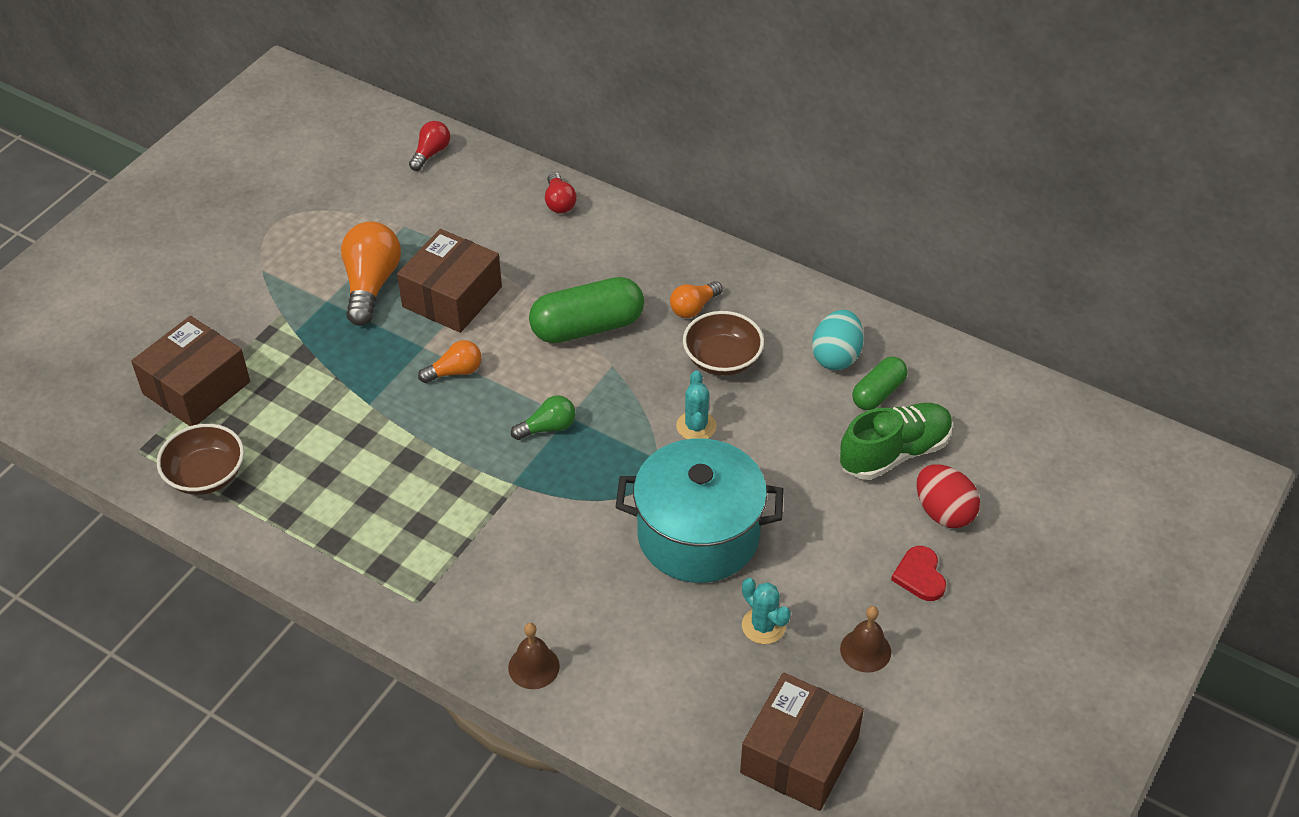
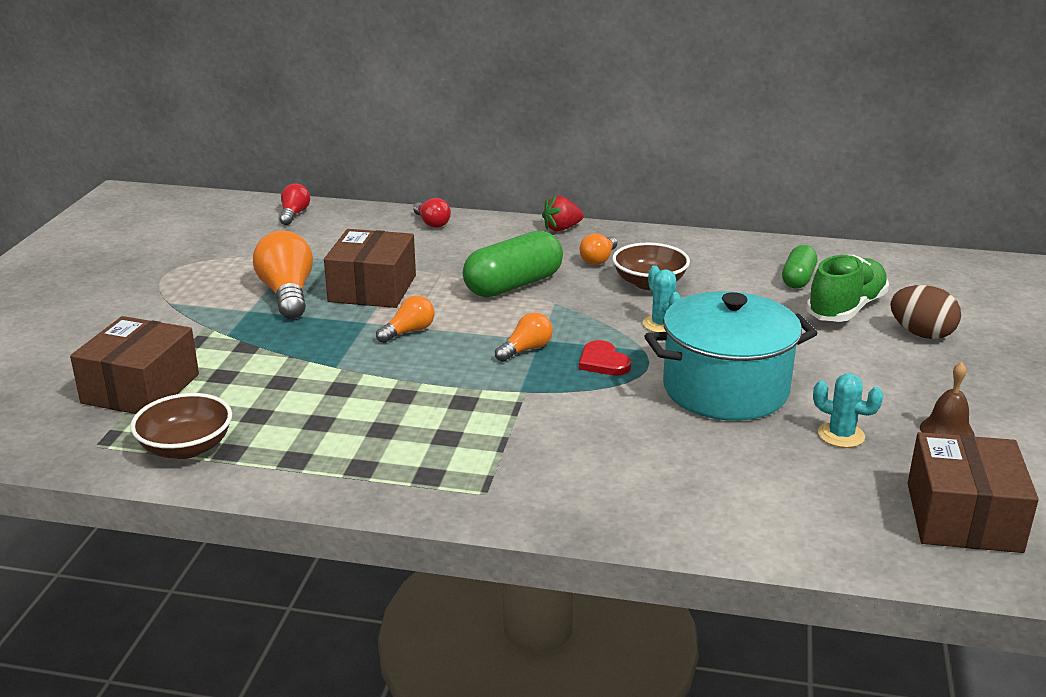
camera: 20 degrees left, 20 degrees down
brown bell [508,623,560,689] -> none
green light bulb [511,395,575,440] -> orange light bulb [495,312,553,362]
turquoise egg [812,310,864,370] -> none
red heart [891,546,946,601] -> red heart moved to [579,340,631,375]
red egg [917,464,980,528] -> brown egg [890,285,961,339]
none -> red strawberry [542,195,584,231]

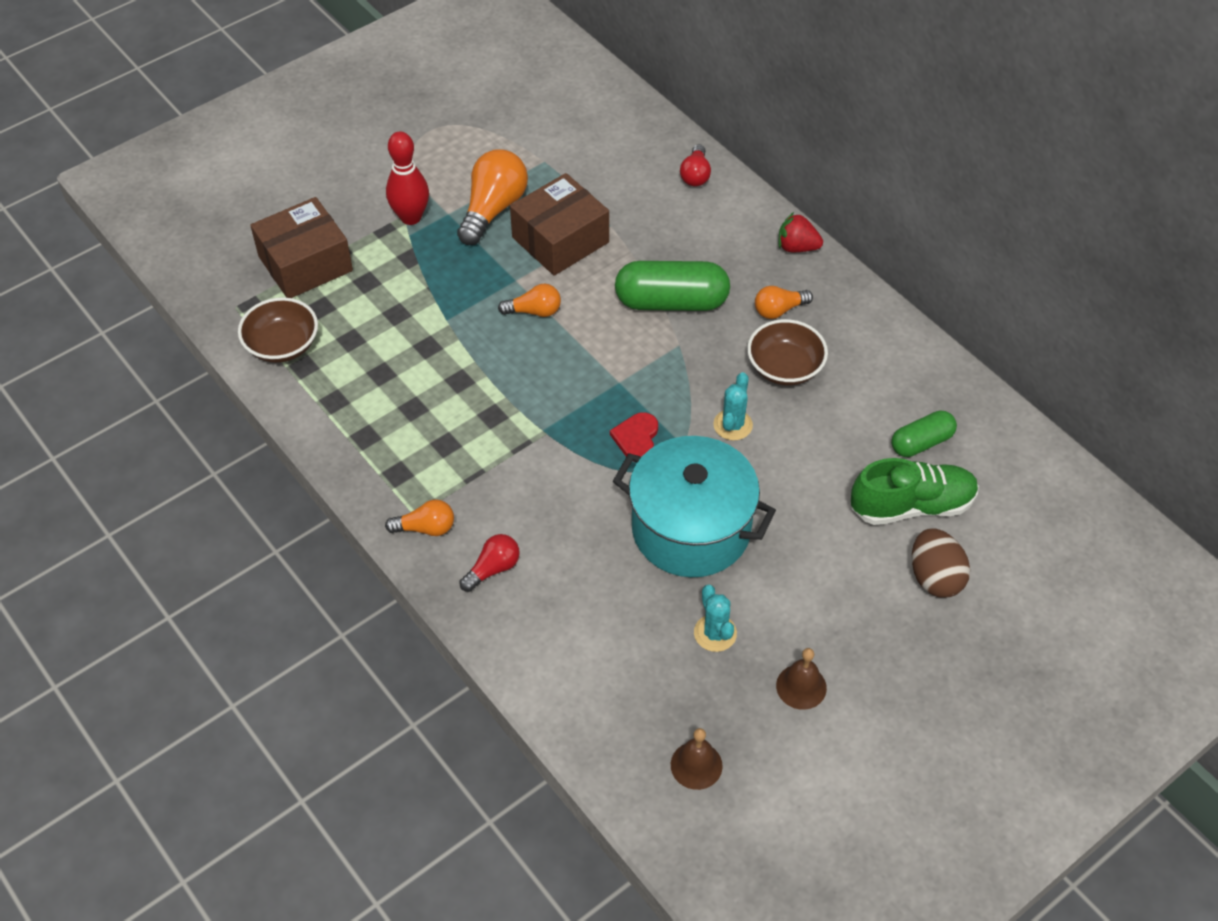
camera: 40 degrees right, 25 degrees up
red light bulb [279,183,310,225] -> red light bulb moved to [459,534,520,592]
orange light bulb [495,312,553,362] -> orange light bulb moved to [385,499,454,536]
brown box [908,432,1039,553] -> brown bell [671,728,722,790]
none -> red bowling pin [386,131,429,225]

